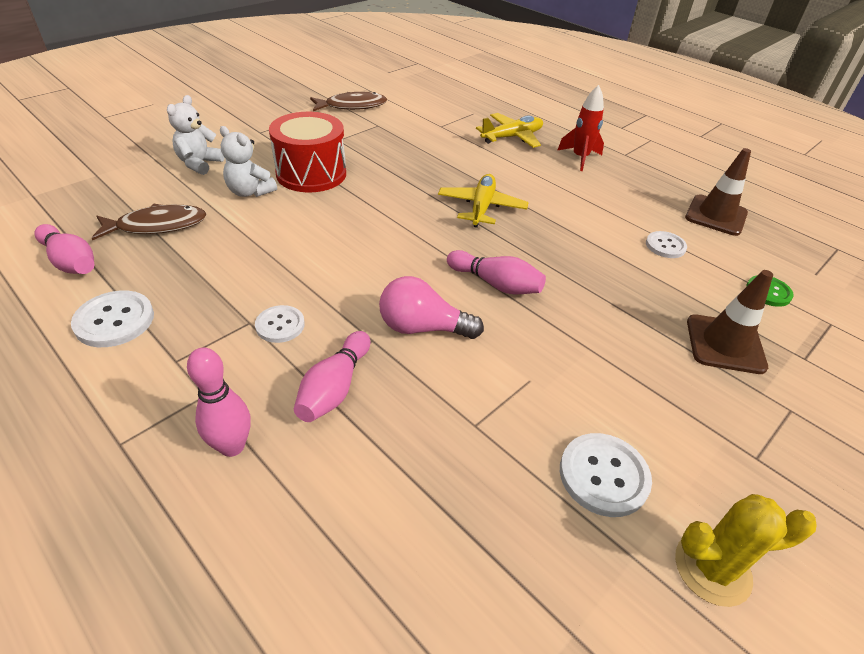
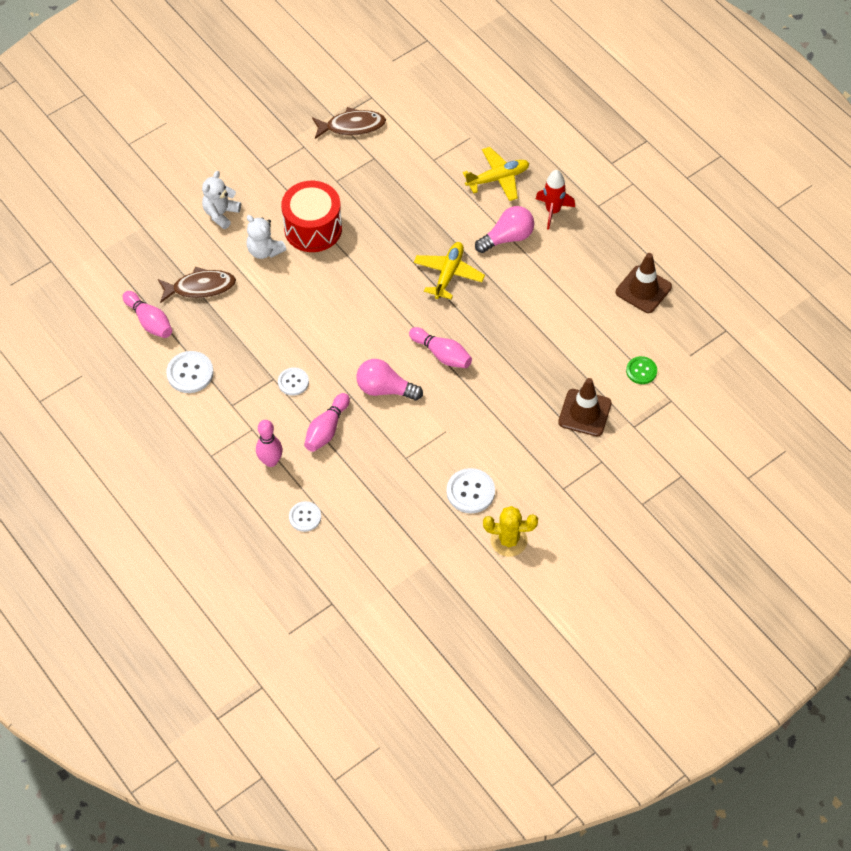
camera: 10 degrees right, 15 degrees up
white button [646,231,687,258] -> white button moved to [289,501,321,532]
none -> pink light bulb [475,206,534,253]

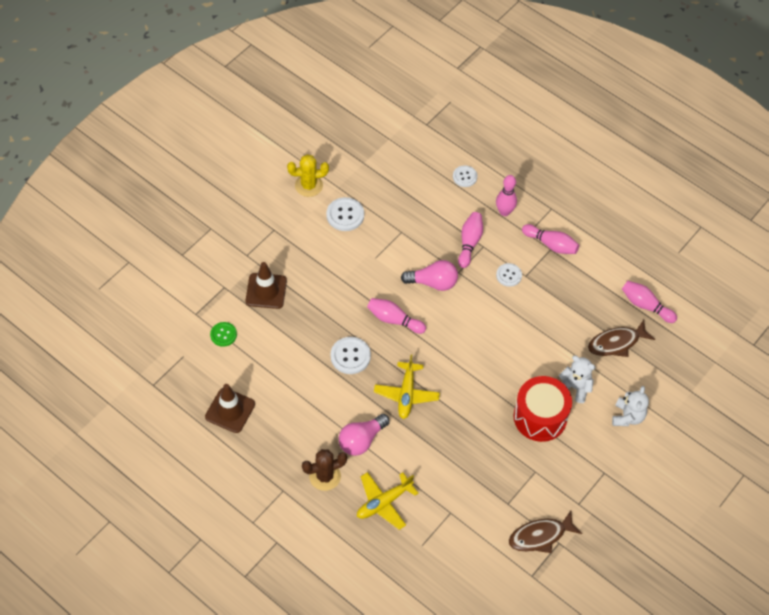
camera: 165 degrees right, 0 degrees up
white button [166,351,214,393] -> white button moved to [330,337,371,374]
red rocket [536,170,575,230] -> brown cactus [302,449,347,491]
none -> pink bowling pin [522,224,579,254]

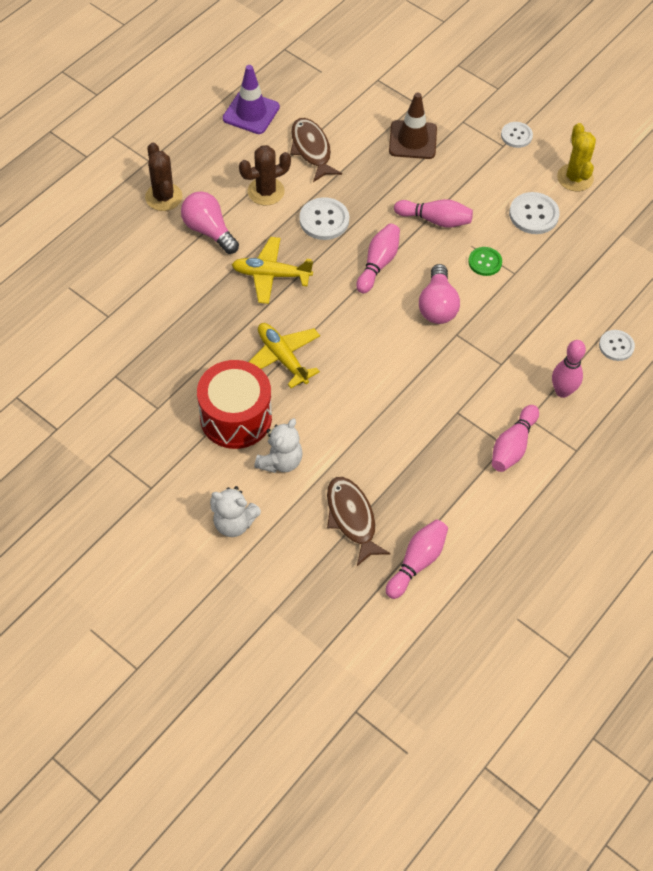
camera: 90 degrees right, 0 degrees up
brown traffic cone [205,384,255,433] -> purple traffic cone [223,65,280,134]
green button [210,322,237,347] -> green button moved to [468,247,502,276]
yellow plane [357,472,418,530] -> yellow plane moved to [249,323,320,388]
pink bowling pin [458,212,483,268] -> pink bowling pin moved to [394,199,473,228]
white button [496,263,522,287] -> white button moved to [501,122,533,148]
brown fish [509,511,582,553] -> brown fish moved to [290,118,342,182]
none -> brown cactus [239,145,291,205]

